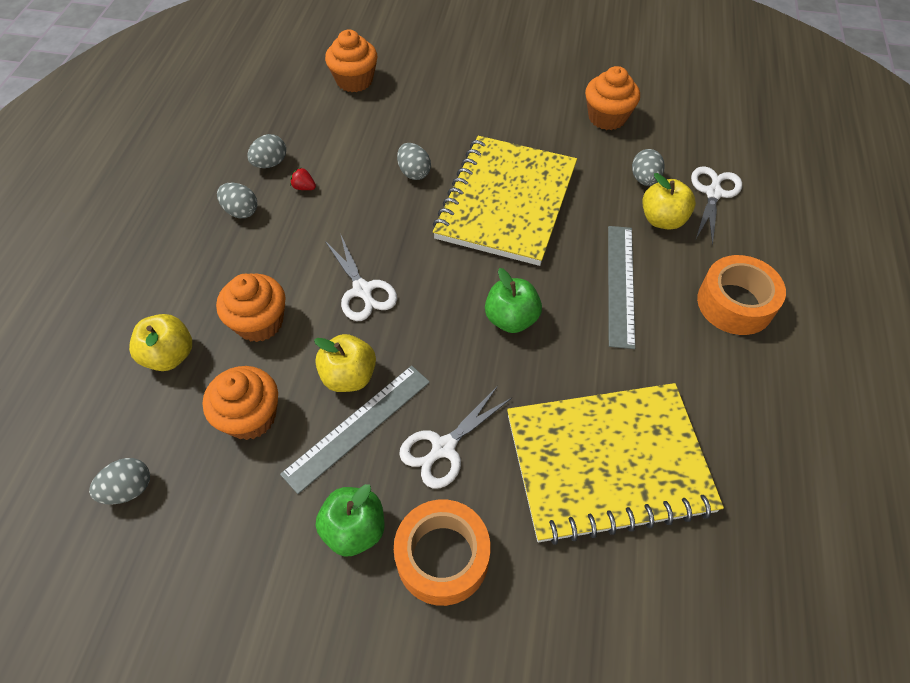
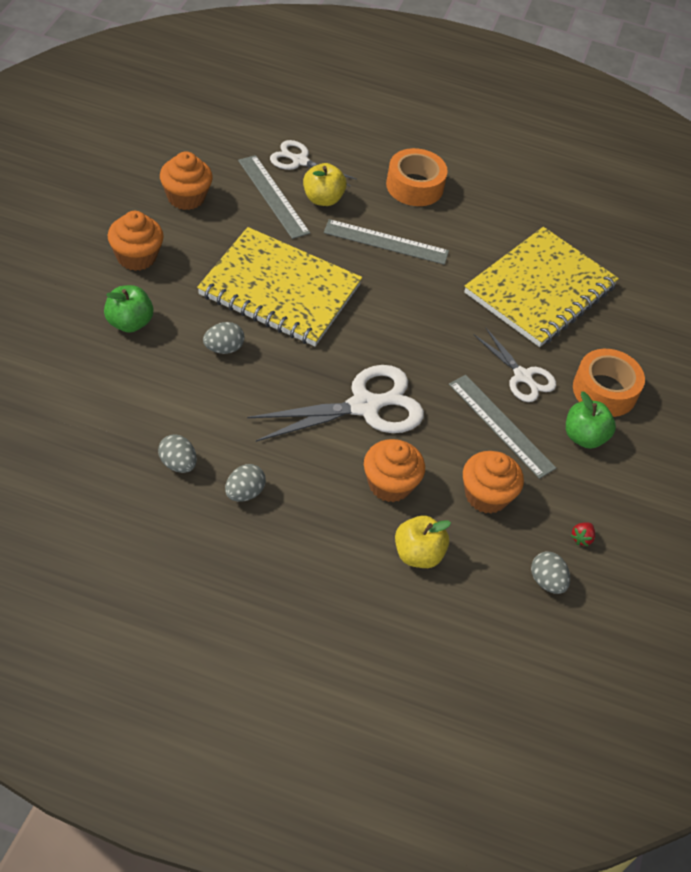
camera: 90 degrees left, 5 degrees down
red strawberry [290,168,316,190] -> red strawberry moved to [571,522,595,546]
yellow apple [314,334,376,392] -> none
orange cupcake [325,30,377,92] -> orange cupcake moved to [107,211,164,271]
white scissors [325,236,397,321] -> white scissors [247,365,424,442], size x1.67
green apple [485,268,542,333] -> green apple moved to [104,285,153,333]
yellow notebook [507,383,724,545] -> yellow notebook turned 45 degrees clockwise [464,227,619,347]
grey egg [632,149,665,186] -> grey ruler [238,155,310,239]

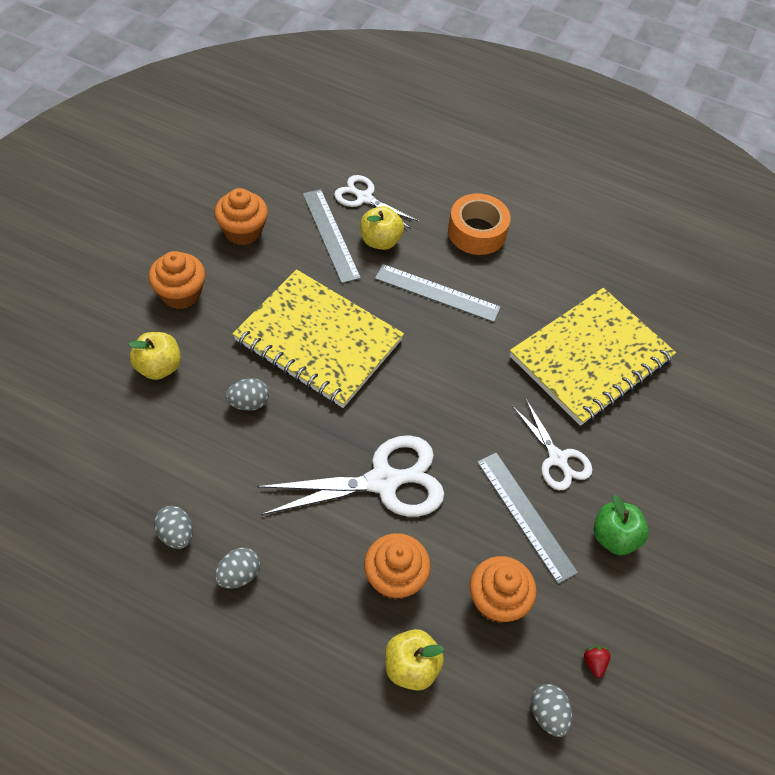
camera: 10 degrees right, 5 degrees up
green apple [104,285,153,333] -> yellow apple [128,332,181,380]
red strawberry [571,522,595,546] -> red strawberry turned 135 degrees clockwise [584,646,611,678]
orange tape [573,349,645,417] -> none

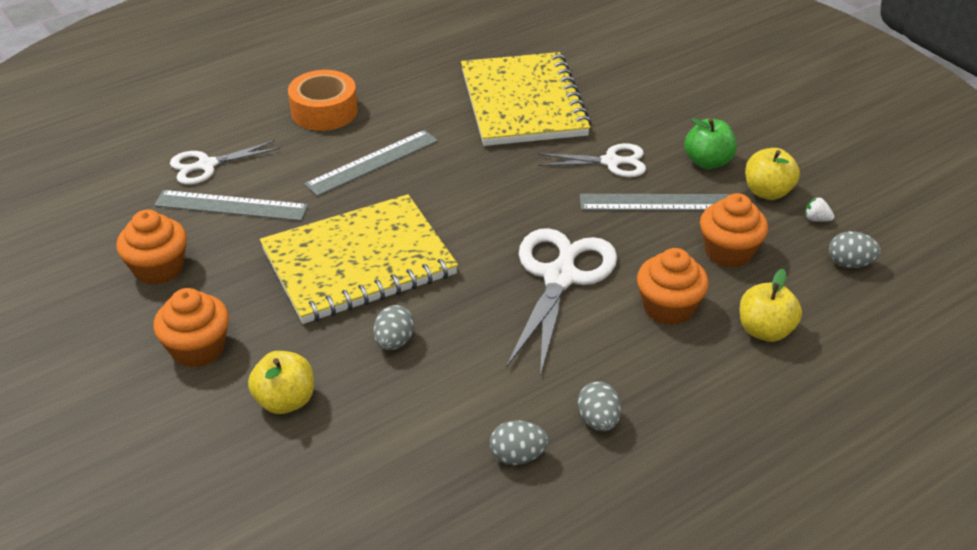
camera: 55 degrees left, 15 degrees down
yellow apple [360,206,404,250] -> yellow apple moved to [745,148,800,200]
red strawberry [584,646,611,678] -> white strawberry [805,197,834,222]

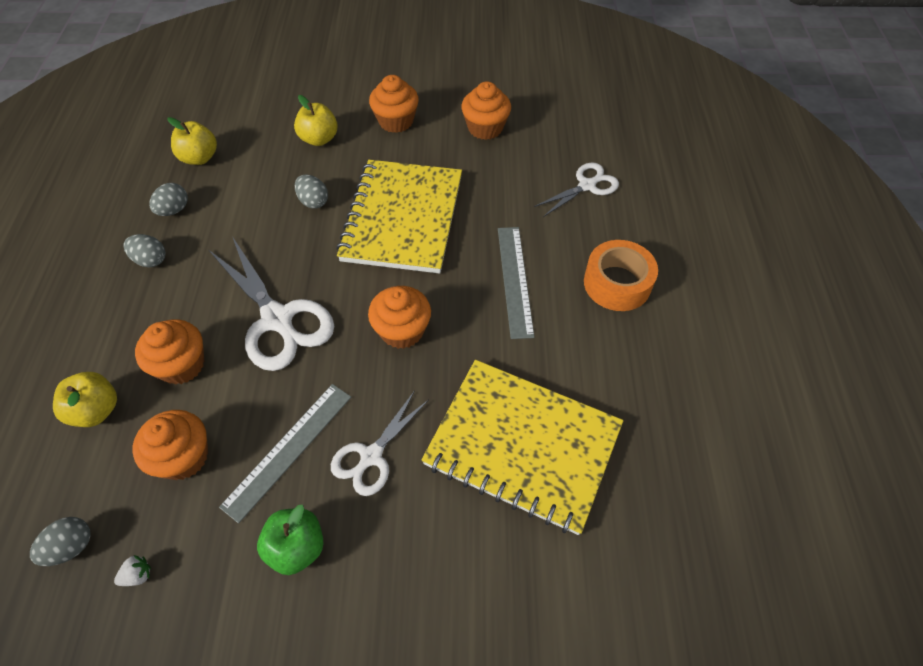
camera: 125 degrees right, 15 degrees up
grey ruler [154,190,308,221] -> none
white scissors [170,140,280,185] -> white scissors turned 45 degrees clockwise [534,162,619,217]
yellow apple [745,148,800,200] -> yellow apple moved to [167,117,217,165]
none -> orange cupcake [368,286,431,349]

